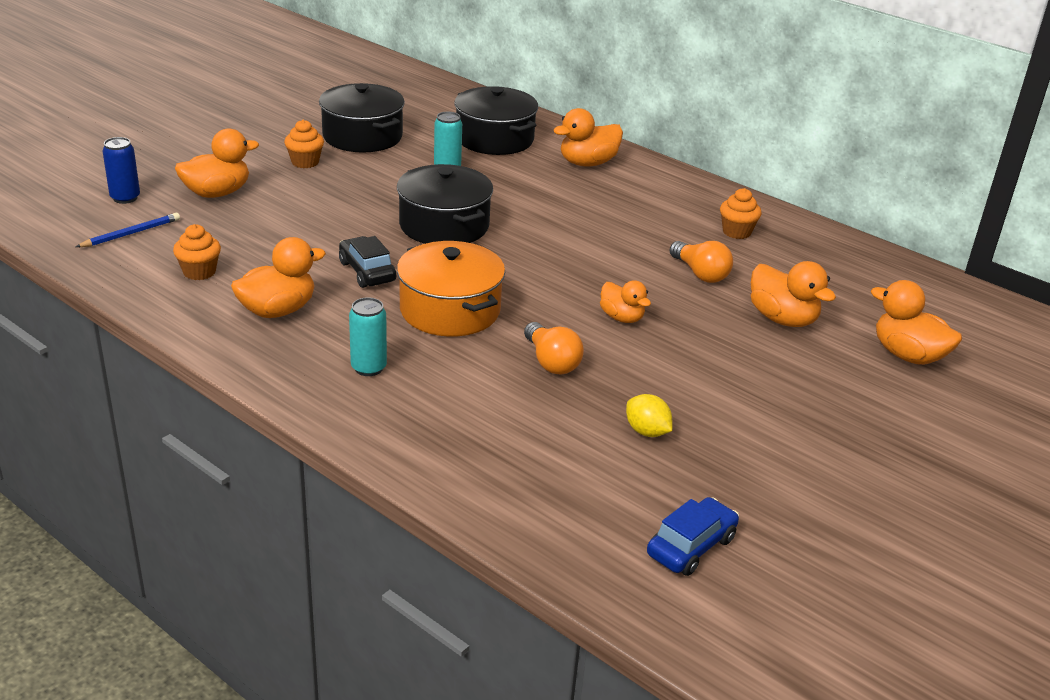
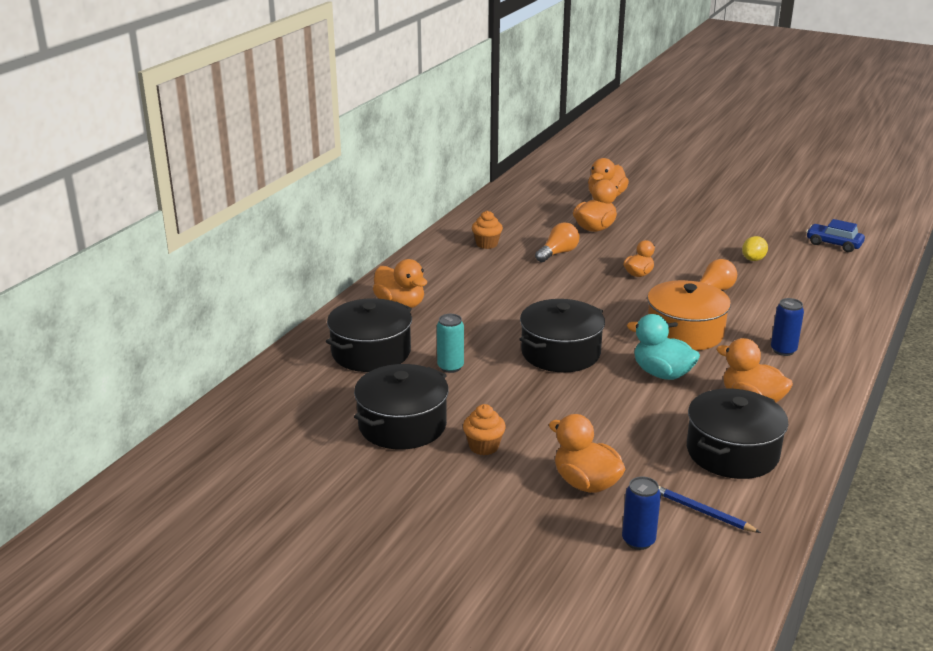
camera: 100 degrees left, 5 degrees down
orange cupcake [173,224,221,280] -> black pot [687,389,788,479]
black car [339,236,396,288] -> turquoise duck [627,314,700,380]
turquoise can [349,297,387,376] -> blue can [771,298,804,356]

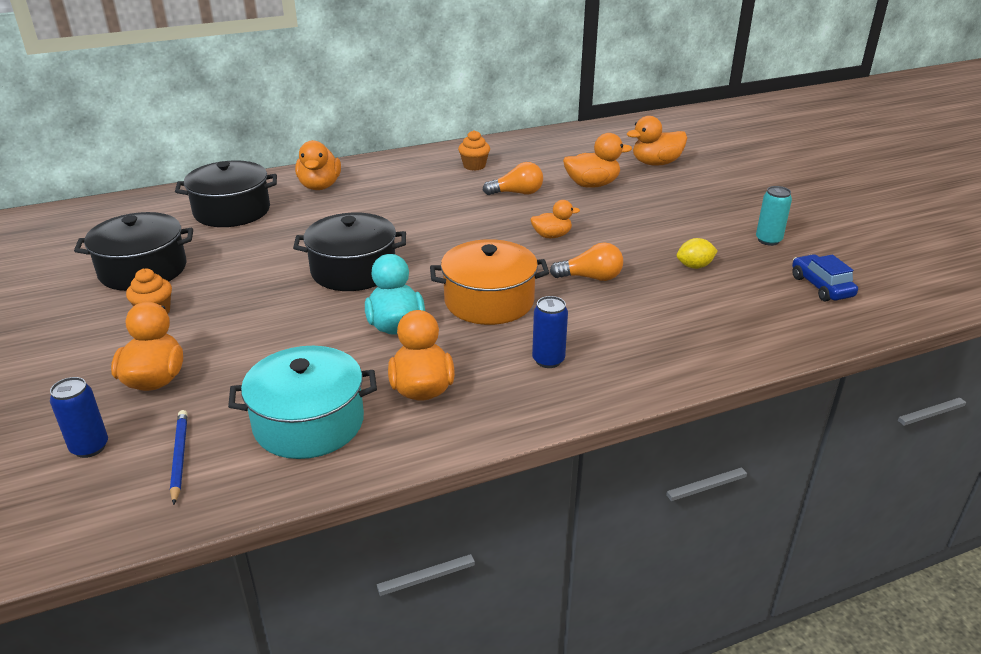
camera: 40 degrees right, 5 degrees up
turquoise can [437,314,464,373] -> turquoise can moved to [756,186,792,246]
black pot [687,389,788,479] -> turquoise pot [228,346,377,459]

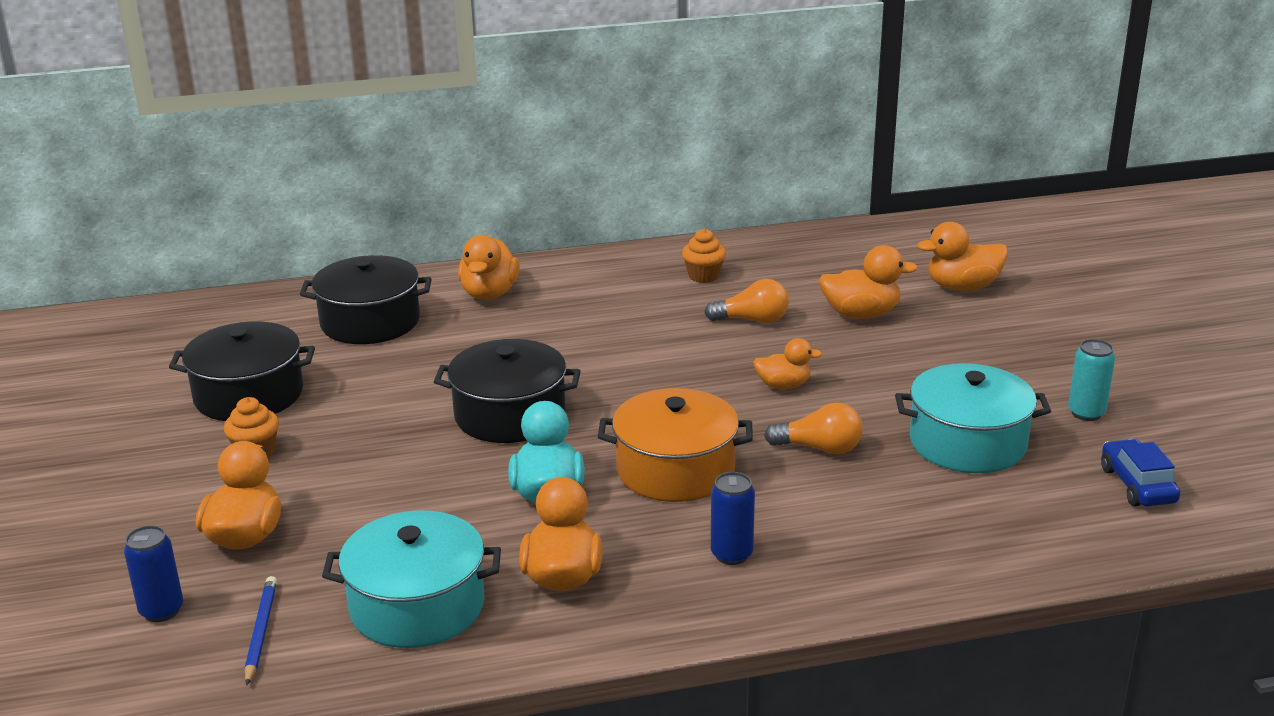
camera: 10 degrees right, 5 degrees down
yellow lemon [677,238,718,269] -> turquoise pot [895,363,1051,473]

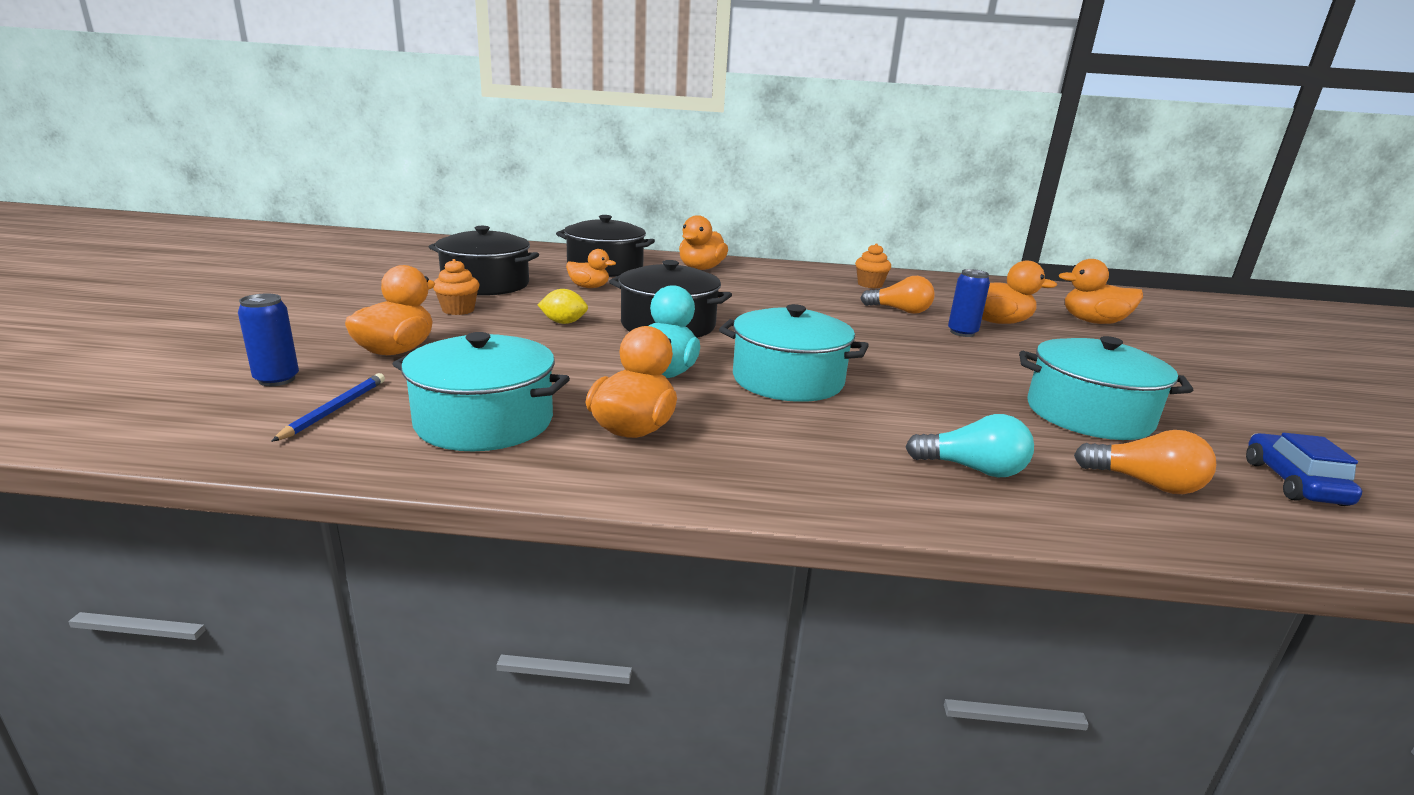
camera: 15 degrees right, 5 degrees down
orange pot [598,388,753,502] -> turquoise pot [719,304,869,402]
blue can [711,472,755,565] -> blue can moved to [948,269,990,337]
orange duck [753,338,822,389] -> orange duck moved to [566,249,616,288]
orange light bulb [764,403,863,454] -> orange light bulb moved to [1074,430,1216,494]
turquoise can [1068,339,1115,421] -> none
none -> yellow lemon [538,289,588,324]
none -> turquoise light bulb [906,414,1034,477]

